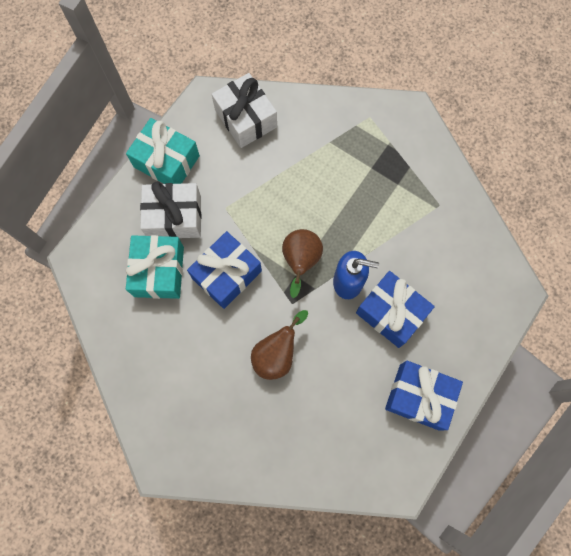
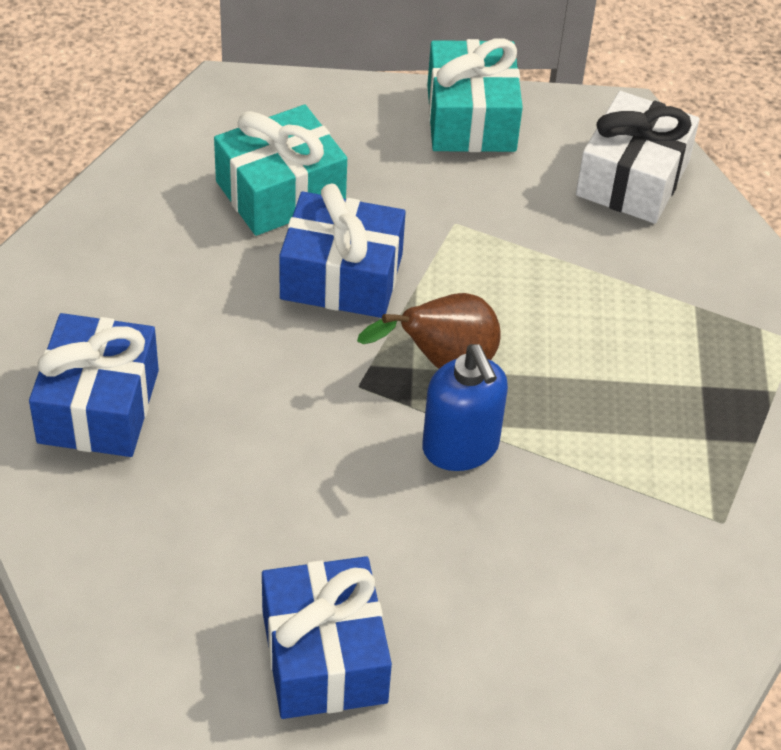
camera: 55 degrees right, 25 degrees down
white gift [140,182,202,238] -> none
brown pear [251,310,308,380] -> none
blue gift [356,271,435,348] -> blue gift moved to [29,313,159,457]

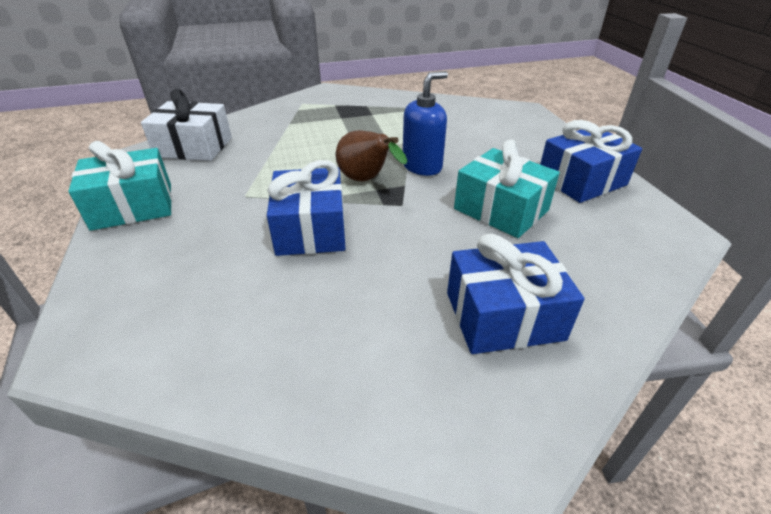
camera: 105 degrees left, 10 degrees down
turquoise gift [214,105,347,236] -> turquoise gift moved to [454,140,560,238]

